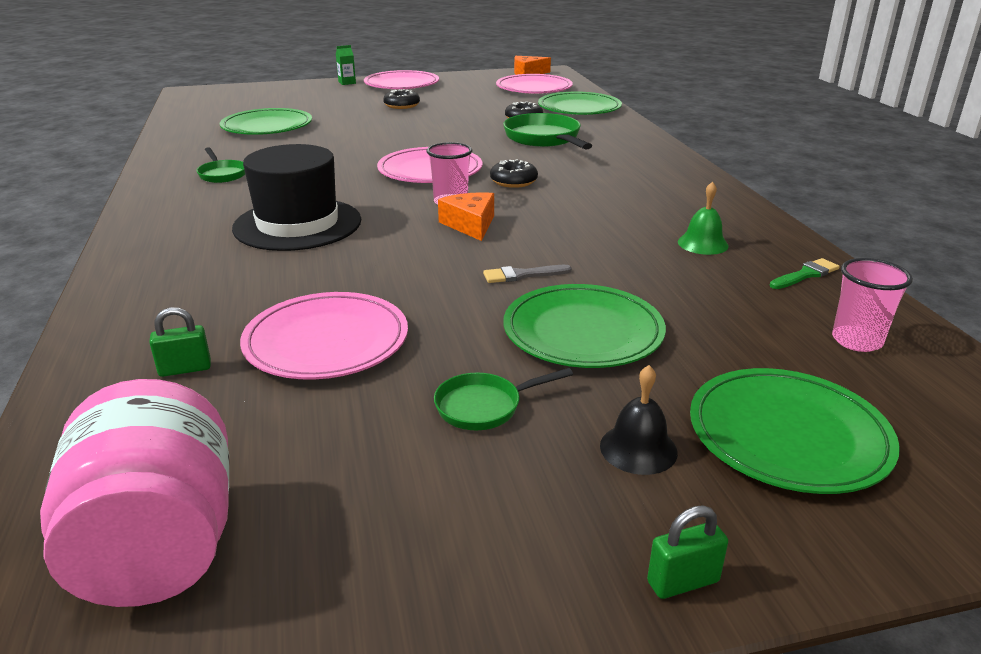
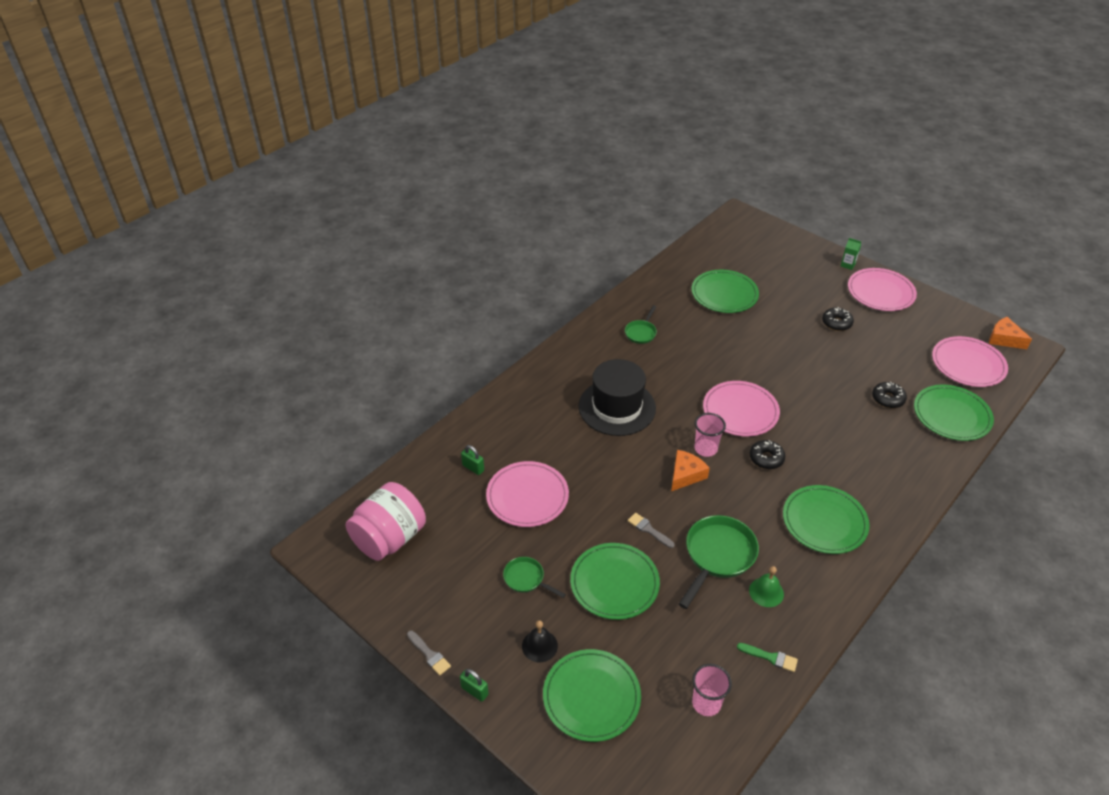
camera: 55 degrees right, 15 degrees up
green pan [503,113,592,149] -> green pan moved to [679,515,759,609]
none -> grey brush [407,630,451,676]
none -> green plate [783,485,869,554]

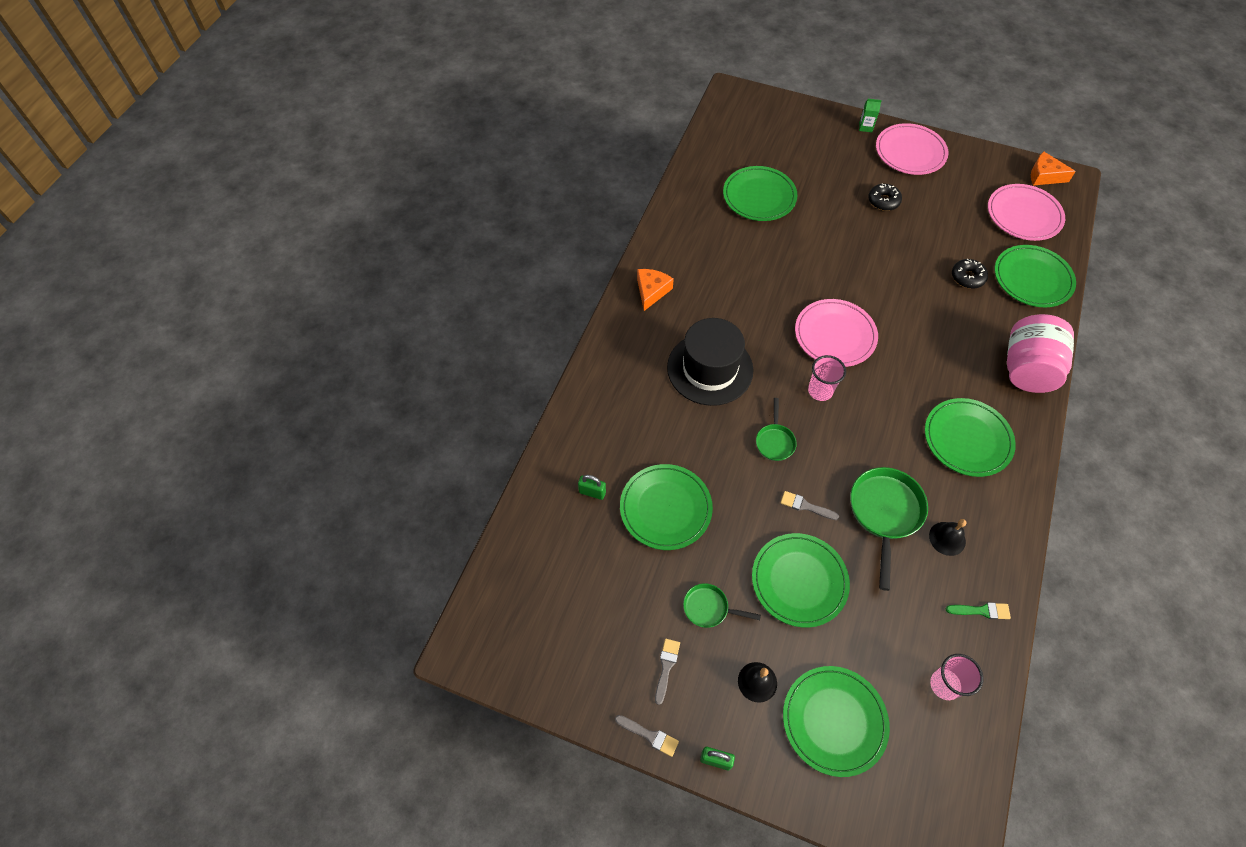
camera: 20 degrees left, 15 degrees up
pink jar [346,482,426,561] -> pink jar moved to [1007,314,1074,393]
pink plate [486,461,569,527] -> green plate [620,464,713,550]
green pan [625,305,657,344] -> green pan moved to [756,398,797,461]
orange cheese [671,450,710,491] -> orange cheese moved to [637,269,674,311]
black donut [749,440,785,469] -> none
green bell [749,566,784,607] -> black bell [929,519,966,556]
none -> grey brush [655,639,680,705]

